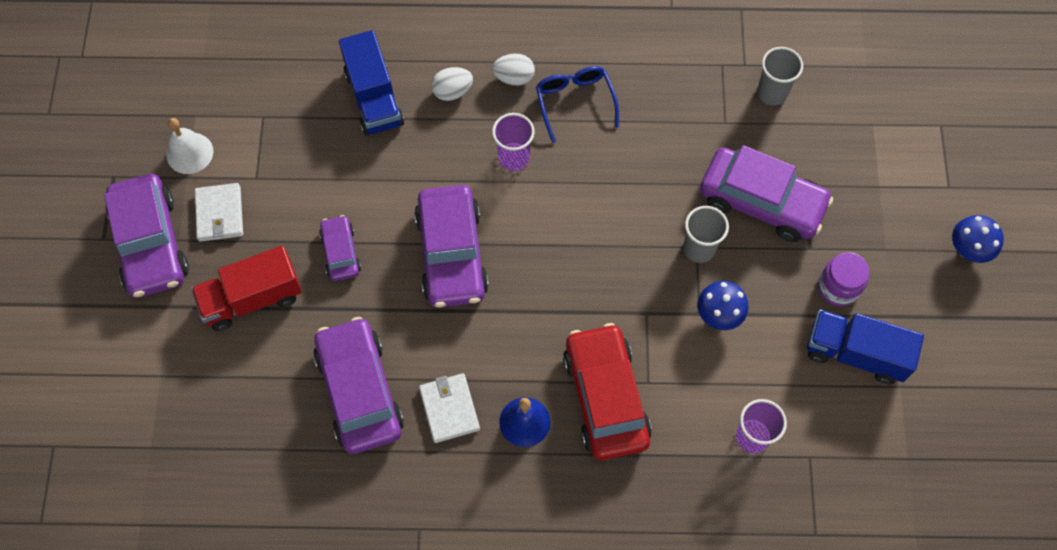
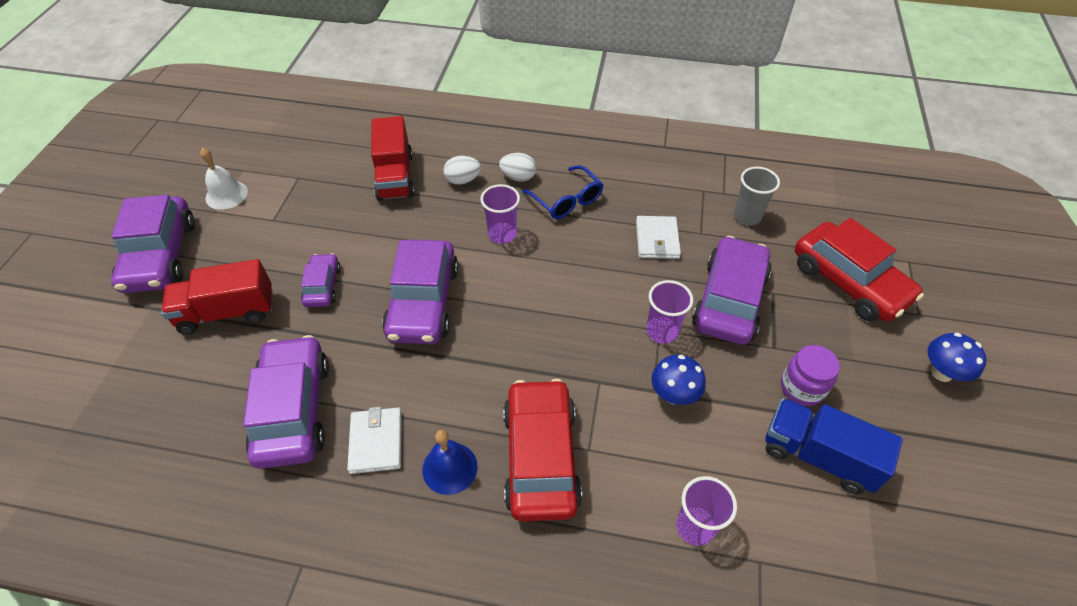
camera: 10 degrees right, 15 degrees down
white wallet [195,183,243,242] -> white wallet moved to [636,216,681,259]
blue truck [339,30,404,136] -> red truck [371,116,414,201]
blue glasses [536,66,619,143] -> blue glasses turned 150 degrees clockwise [522,165,603,219]
grey cup [683,206,729,263] -> purple cup [646,280,693,344]
purple car [700,145,833,242] -> purple car turned 105 degrees counterclockwise [692,236,772,345]
none -> red car [795,218,924,322]

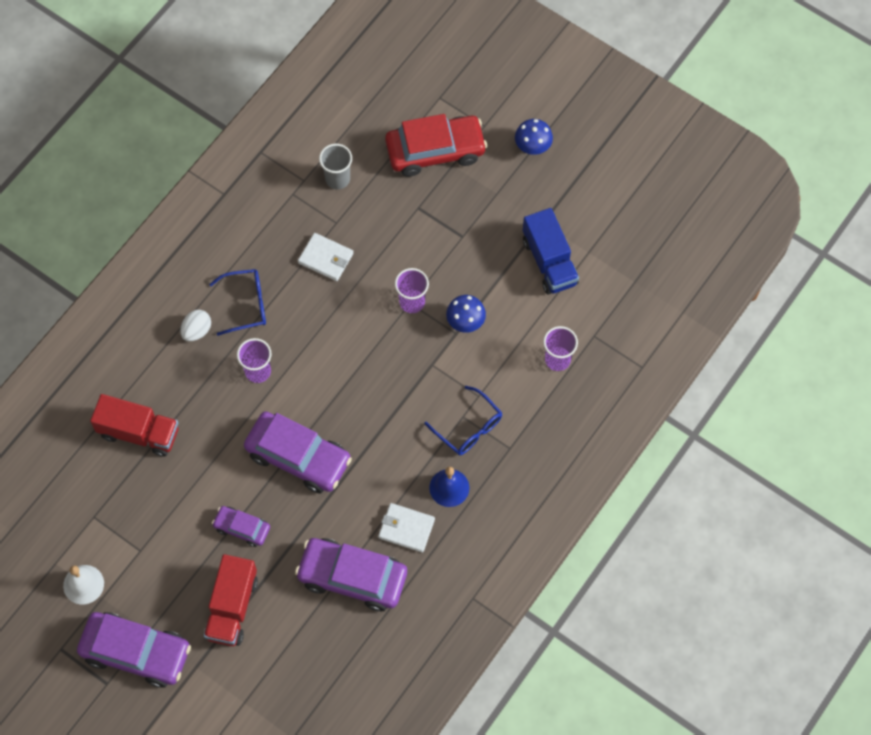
camera: 65 degrees left, 15 degrees up
white egg [443,156,481,185] -> none
red car [503,379,582,522] -> blue glasses [424,386,502,455]
purple car [692,236,772,345] -> none
blue truck [765,398,903,494] -> blue truck turned 75 degrees counterclockwise [523,208,579,294]
purple jar [781,345,840,406] -> none

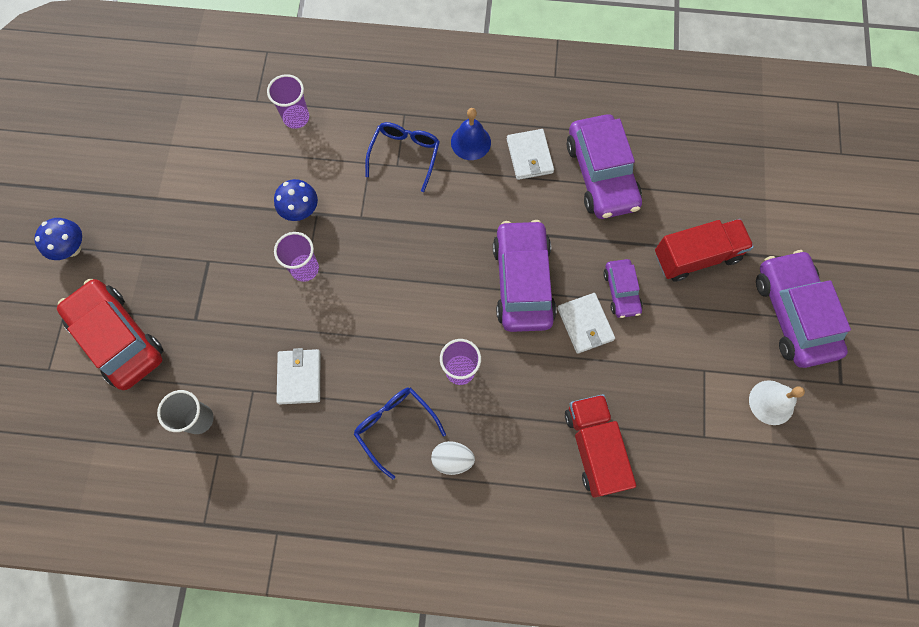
camera: 120 degrees left, 5 degrees up
blue truck [523,208,579,294] -> none
none -> white wallet [557,293,615,354]

